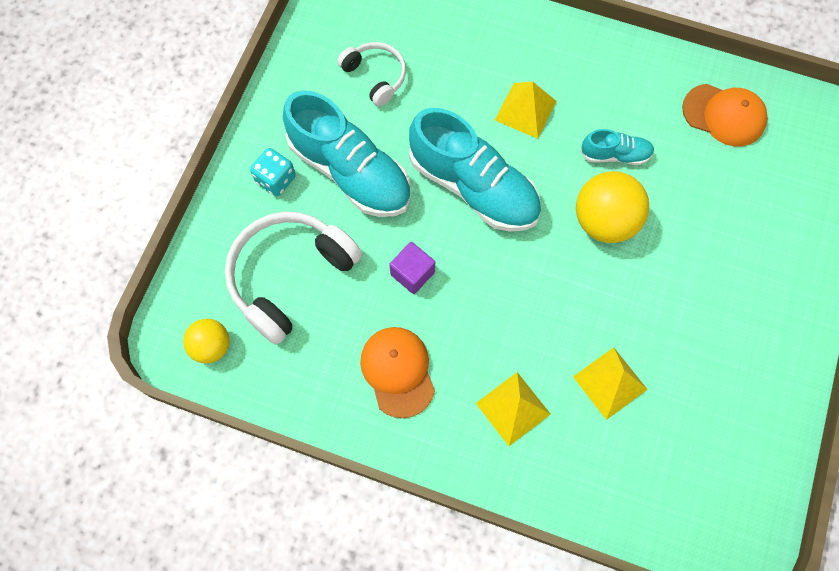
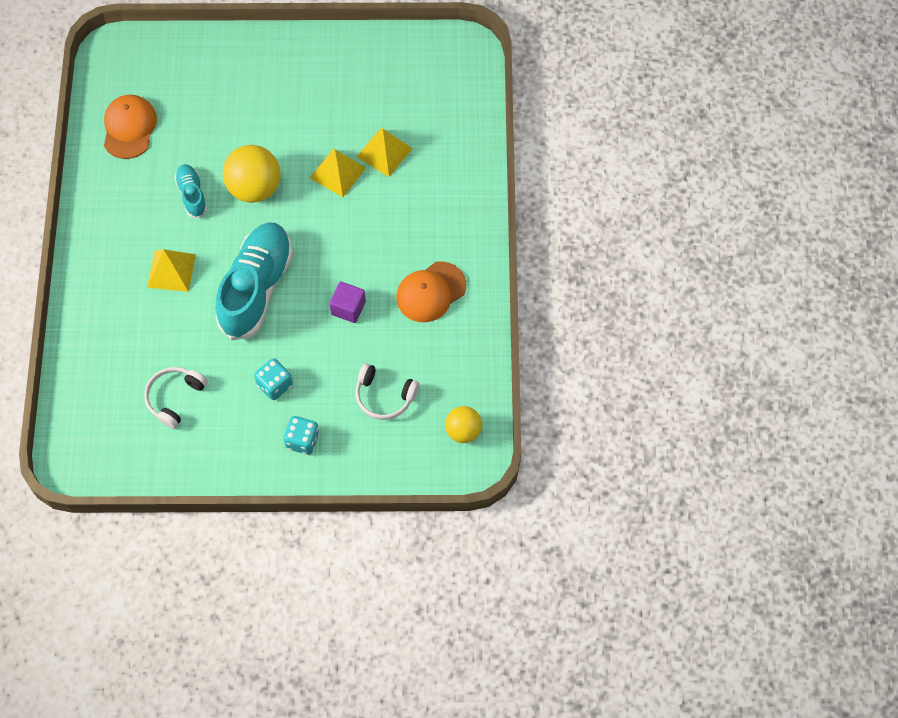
camera: 110 degrees left, 5 degrees down
white headphones [225,211,362,345] -> white headphones [356,363,419,420], size x0.56
turquoise shoe [283,90,411,217] -> turquoise dice [254,358,293,400]
yellow pyramid [476,372,551,446] -> yellow pyramid moved to [310,149,366,197]

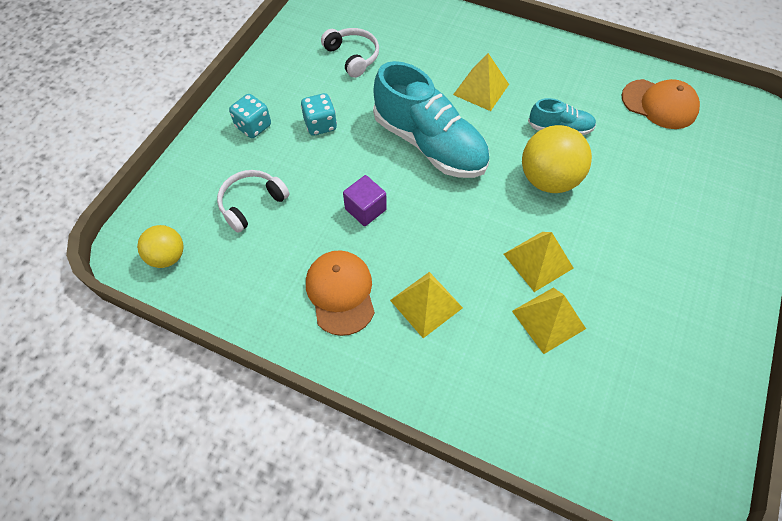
camera: 115 degrees right, 5 degrees down
none -> yellow pyramid [390,272,463,338]

